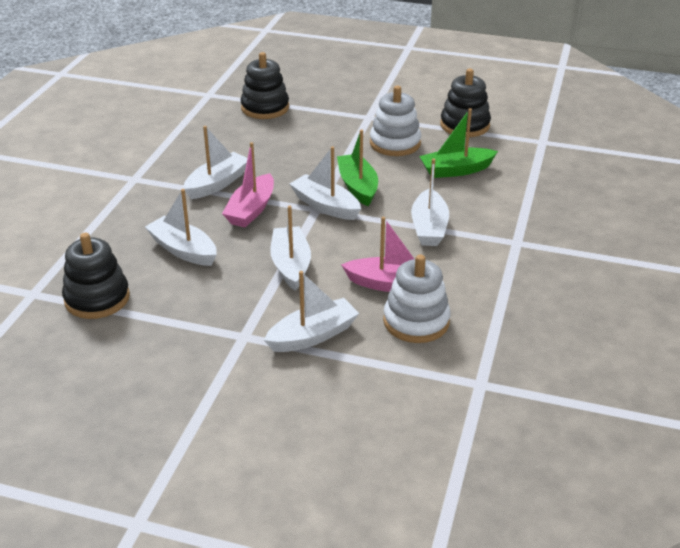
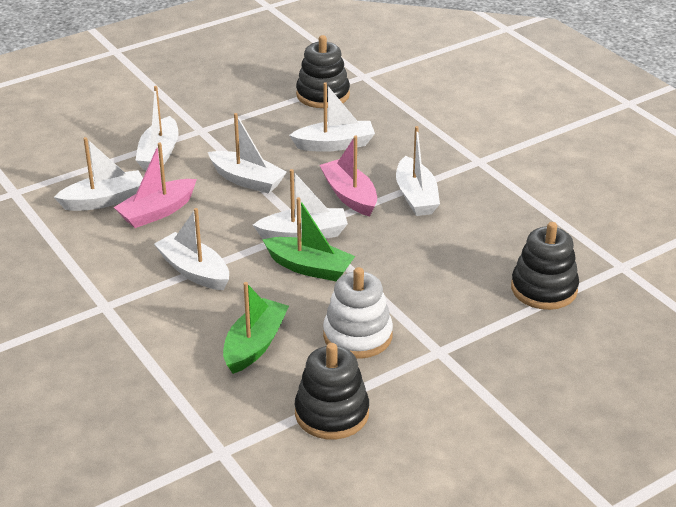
camera: 130 degrees right, 0 degrees up
white stacking toy [383,255,451,343] -> white boat [54,137,143,211]

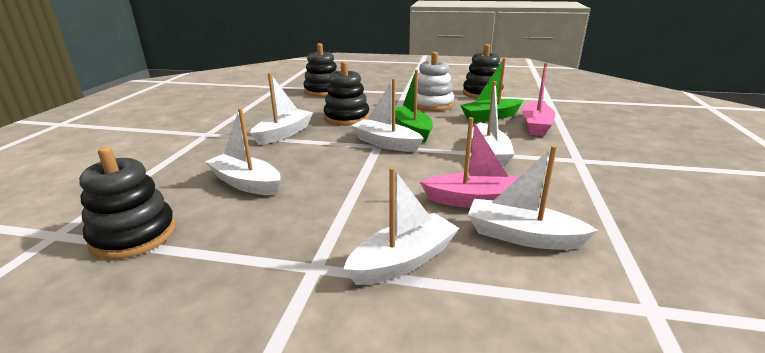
camera: 135 degrees left, 10 degrees down
white boat [208,113,287,194] -> none
pink boat [319,136,377,217] -> pink boat moved to [522,63,555,136]
none -> black stacking toy [323,61,370,126]

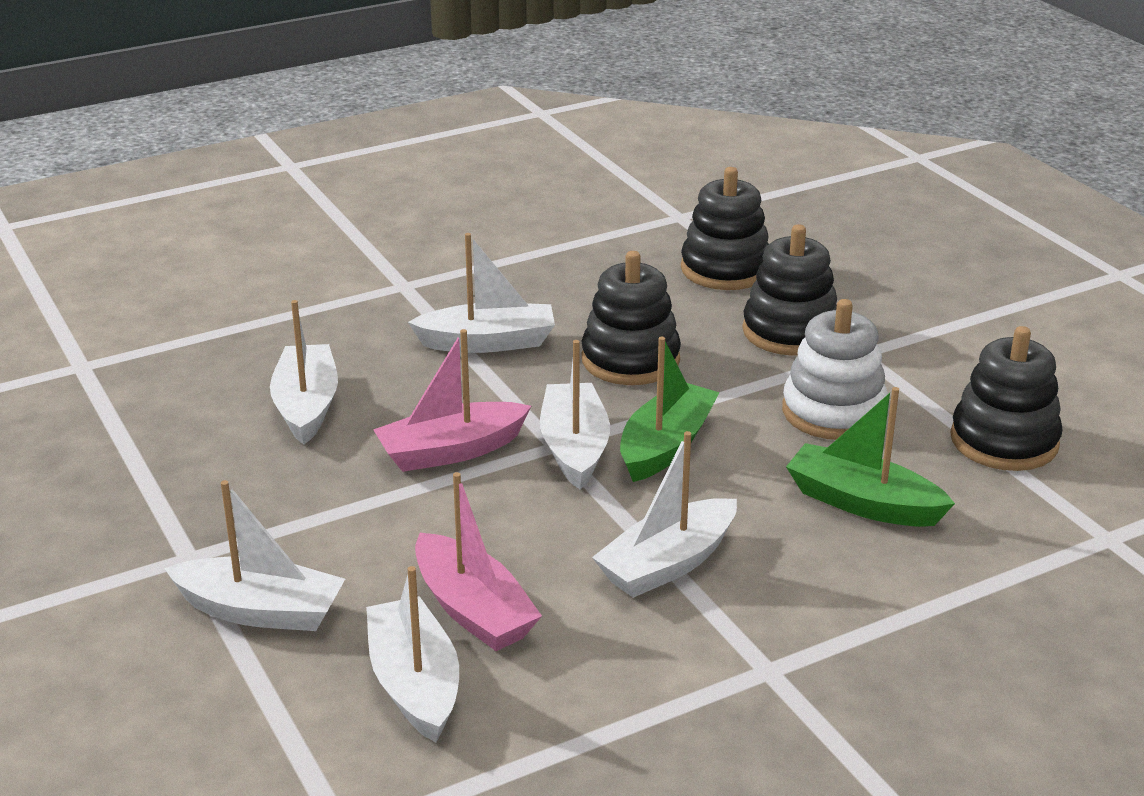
camera: 50 degrees right, 5 degrees up
black stacking toy [79,147,176,260] -> black stacking toy moved to [742,224,837,356]
pink boat [522,63,555,136] -> pink boat moved to [373,329,531,472]

